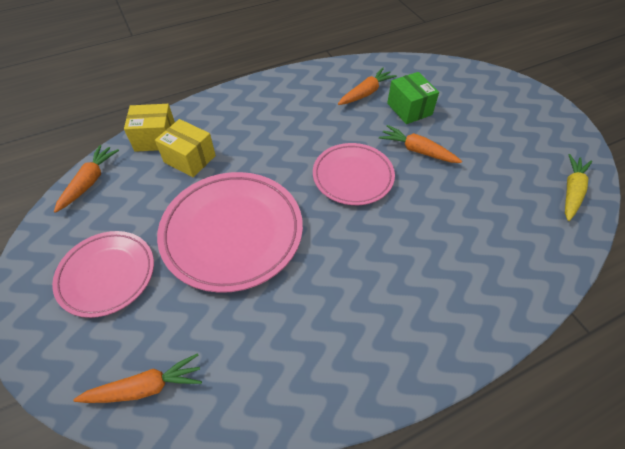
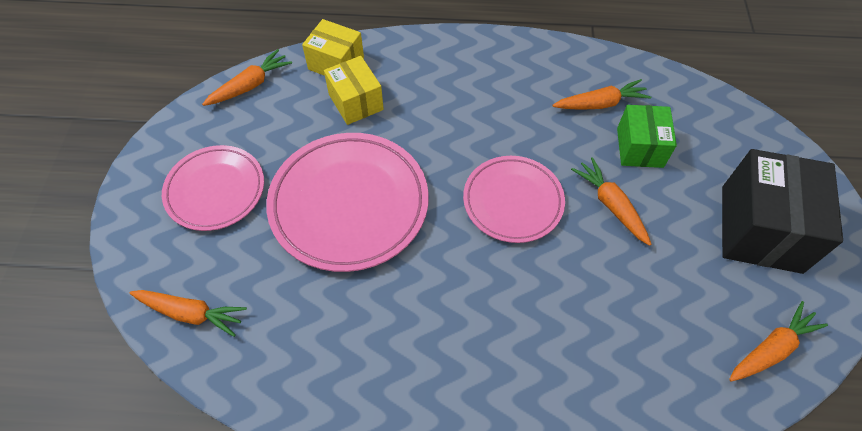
camera: 30 degrees right, 5 degrees up
yellow carrot [565,154,592,221] -> orange carrot [729,301,828,382]
none -> black box [722,149,843,274]

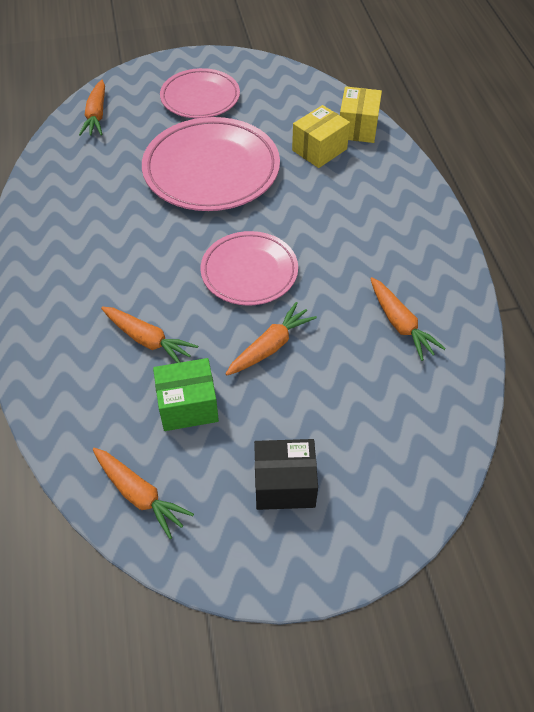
camera: 75 degrees right, 5 degrees down
orange carrot [202,49,292,106] -> orange carrot moved to [101,307,198,363]
green box [617,105,677,168] -> green box moved to [153,358,219,431]
black box [722,149,843,274] -> black box [254,439,318,510], size x0.59

